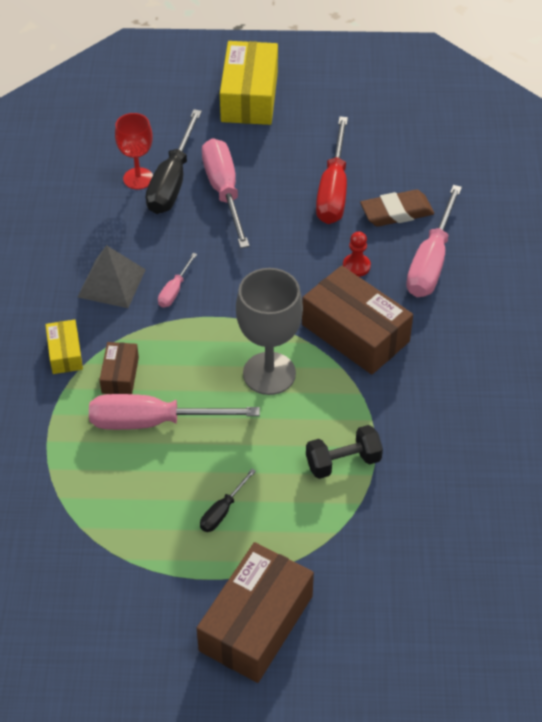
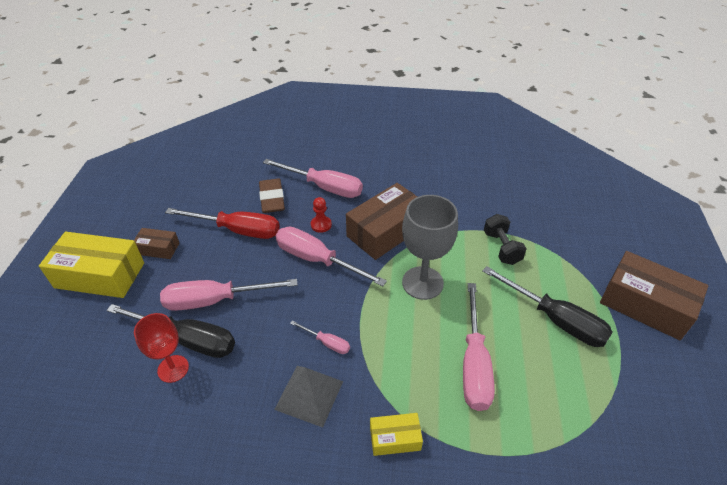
camera: 85 degrees left, 5 degrees down
brown box [99,342,139,394] -> brown box moved to [134,228,179,259]
black screwdriver [200,469,256,532] -> black screwdriver [482,266,613,347], size x2.08
none -> pink screwdriver [276,227,387,286]

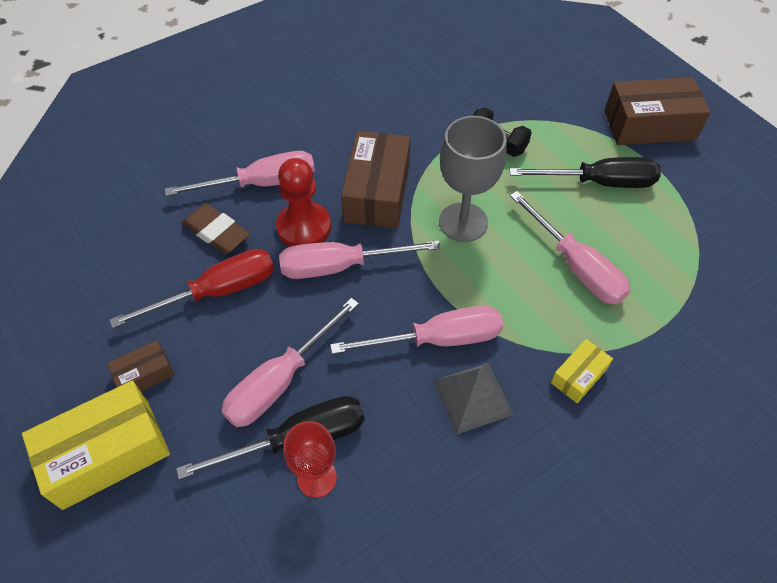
camera: 40 degrees left, 10 degrees up
pink screwdriver [290,320,350,354] -> pink screwdriver [330,305,503,354], size x2.08
red pawn [311,197,332,233] -> red pawn [276,158,331,247], size x1.96

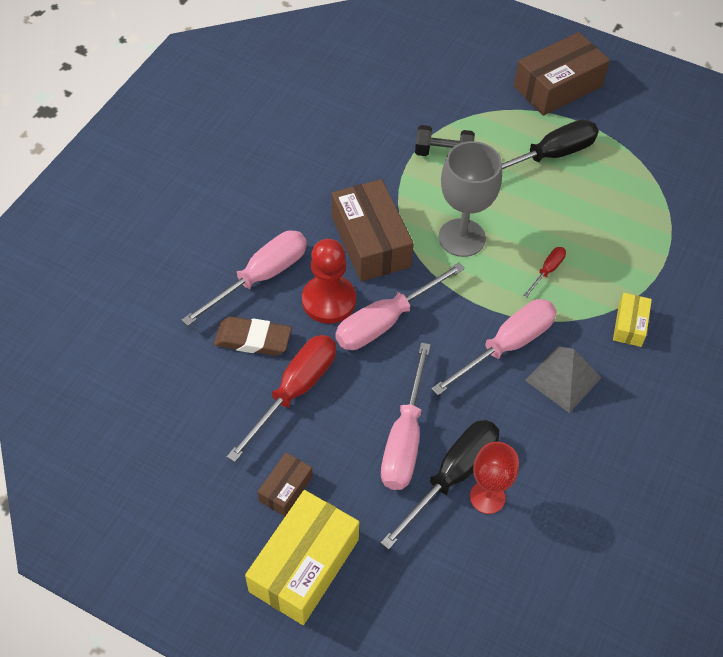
camera: 30 degrees left, 0 degrees up
pink screwdriver [510,191,630,304] -> none
none -> red screwdriver [523,247,566,297]

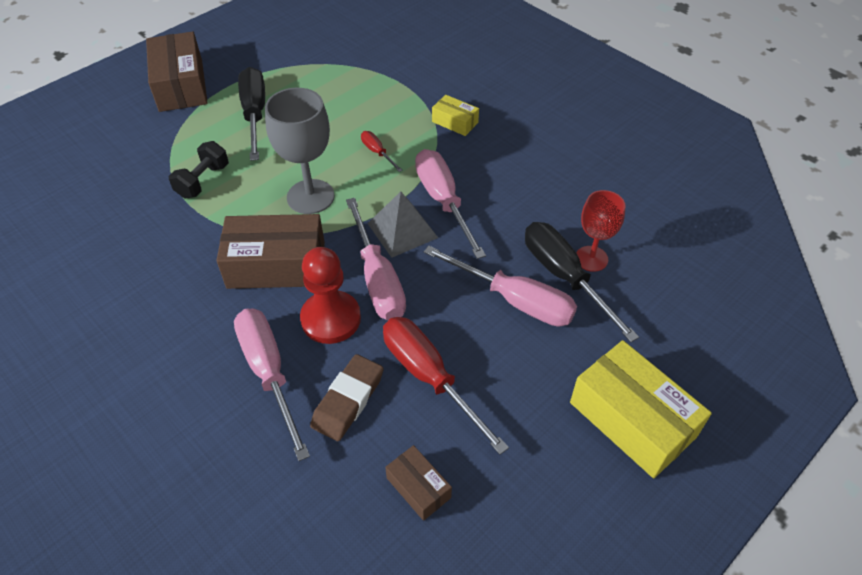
camera: 70 degrees left, 5 degrees down
brown box [258,453,313,516] -> brown box moved to [385,445,452,521]
grey pyramid [525,346,601,413] -> grey pyramid moved to [367,191,438,258]

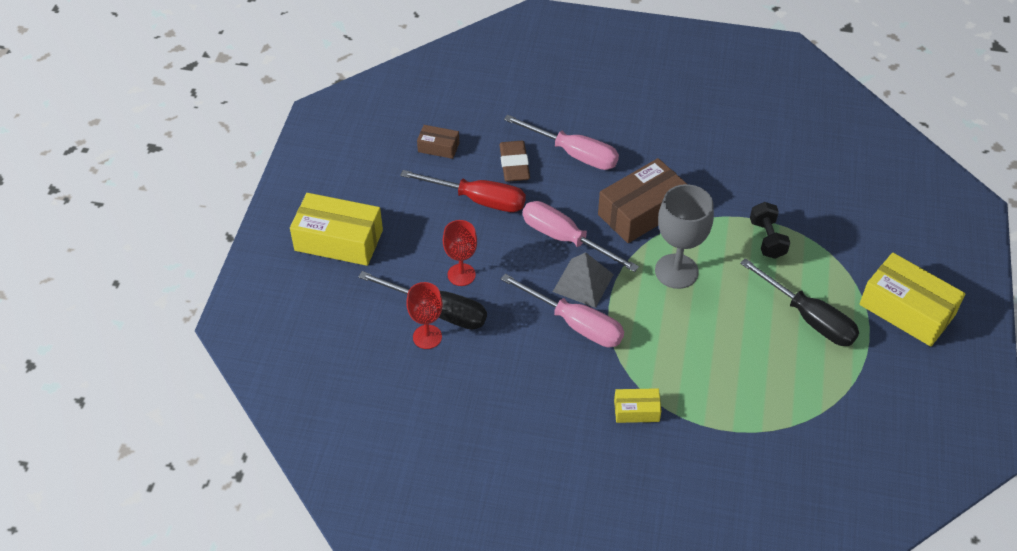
camera: 145 degrees right, 0 degrees up
brown box [146,32,208,112] -> yellow box [859,253,965,347]
red pawn [300,247,361,344] -> none
red screwdriver [361,131,403,172] -> none
pink screwdriver [424,246,577,327] -> red goblet [443,220,477,286]

